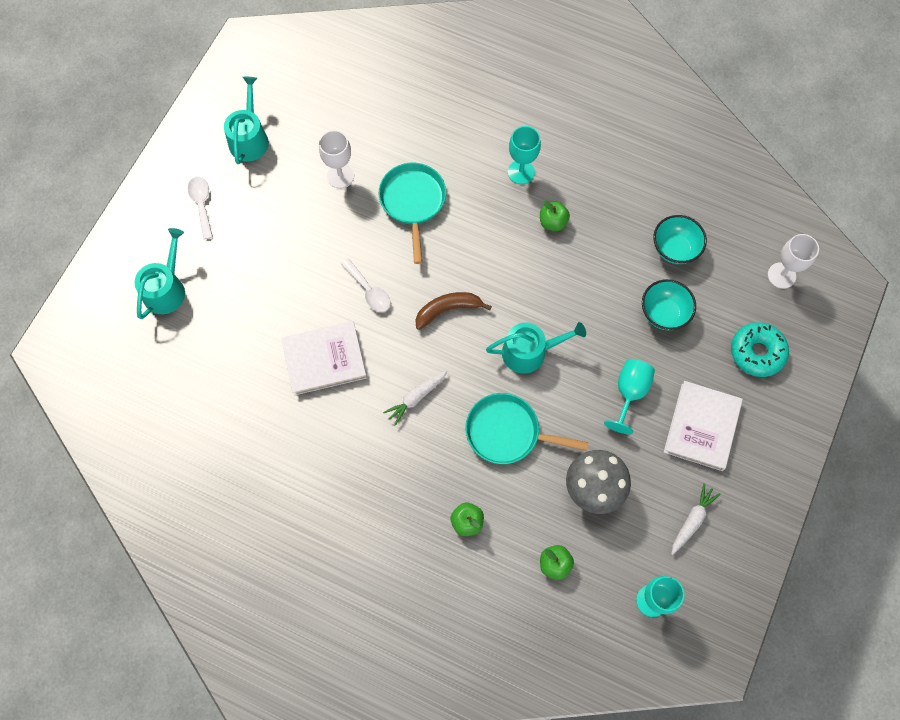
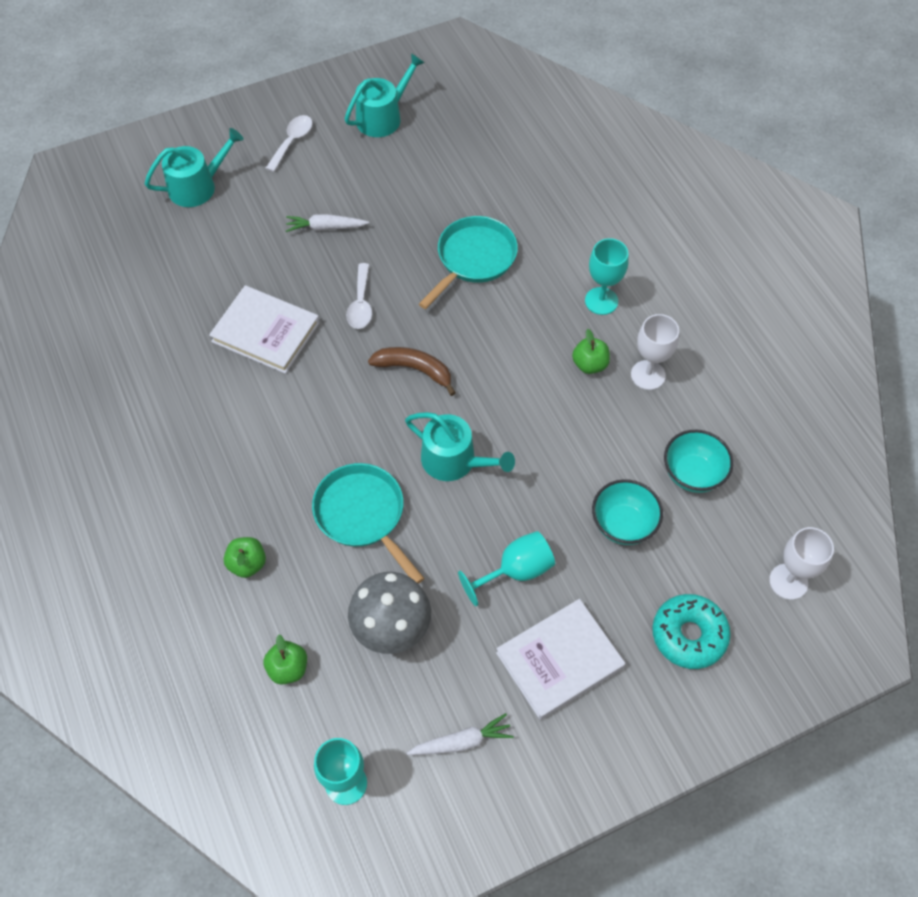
camera: 40 degrees right, 10 degrees down
white goblet [319,130,354,188] -> white goblet moved to [631,314,679,390]
white carrot [383,370,448,426] -> white carrot moved to [286,214,369,232]

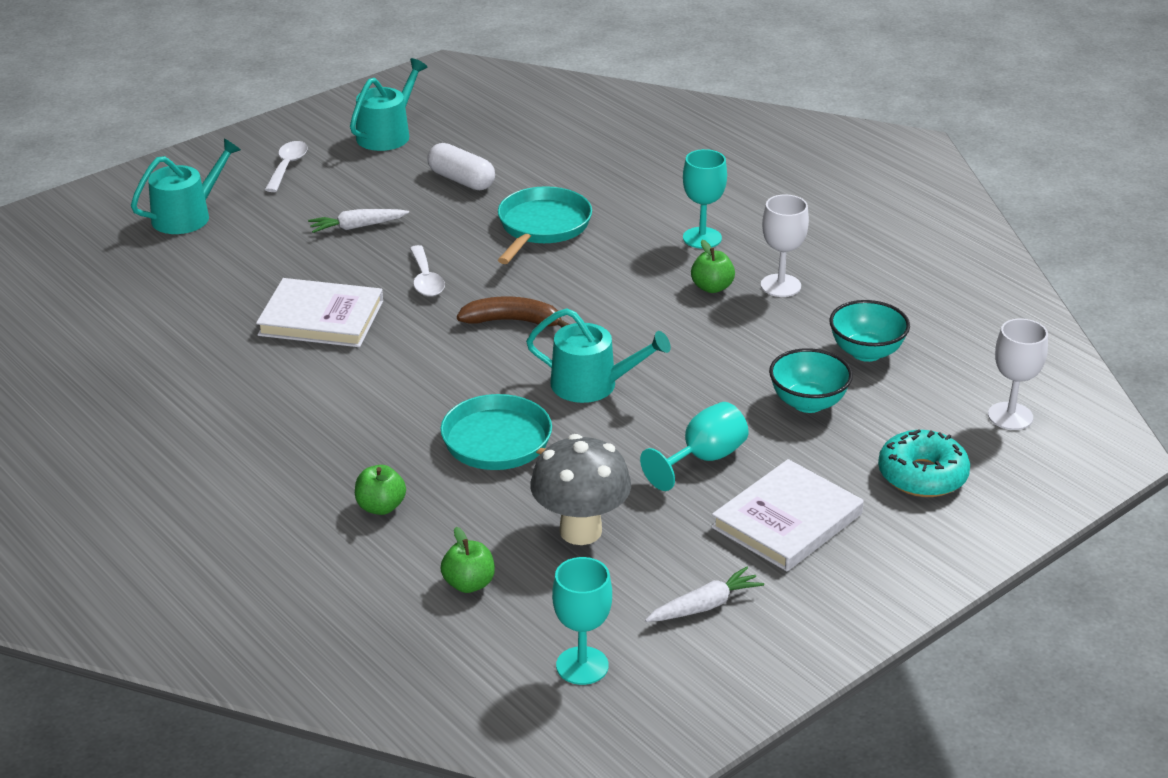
camera: 15 degrees left, 25 degrees down
none -> white capsule [427,143,495,190]

